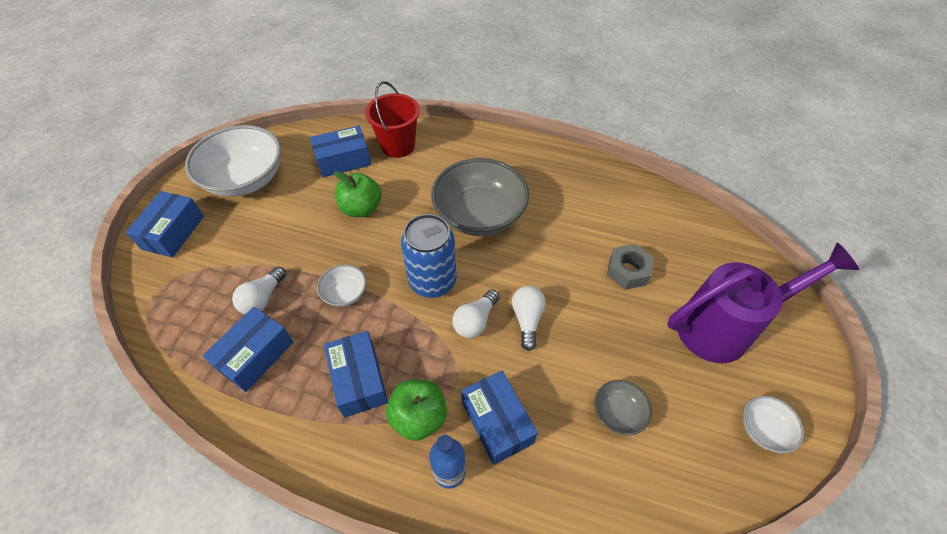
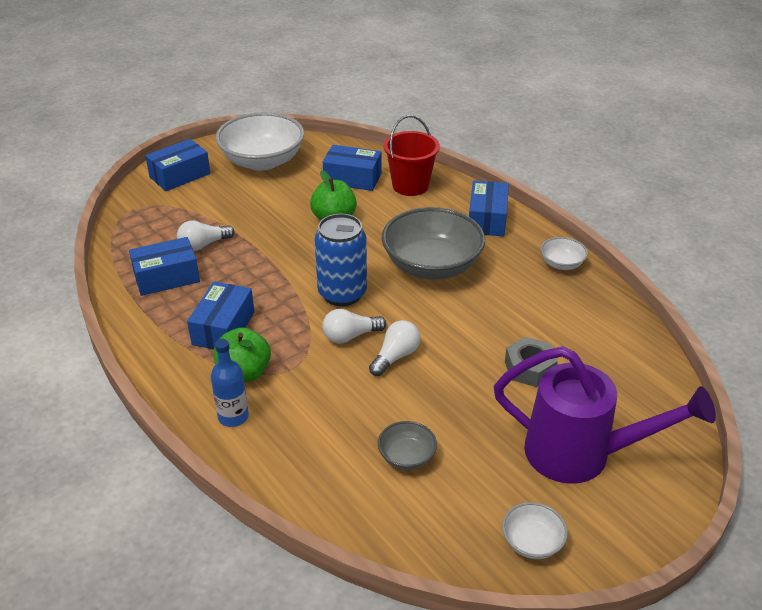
camera: 35 degrees right, 15 degrees down
white bowl [317,264,366,307] -> white bowl moved to [541,237,588,270]
blue box [461,371,538,465] -> blue box moved to [469,180,509,236]

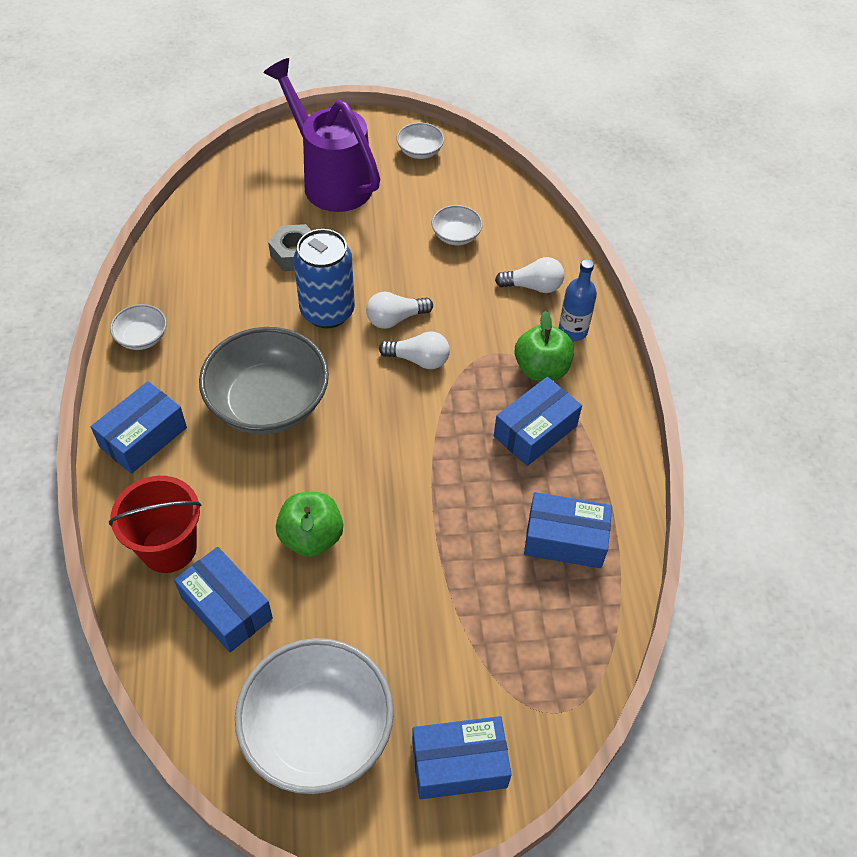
camera: 150 degrees left, 15 degrees up
white light bulb [177,220,235,251] -> white light bulb moved to [495,257,564,293]
blue can [315,214,367,306] -> blue can moved to [294,229,355,328]
grey bowl [378,421,437,470] -> white bowl [432,205,483,245]

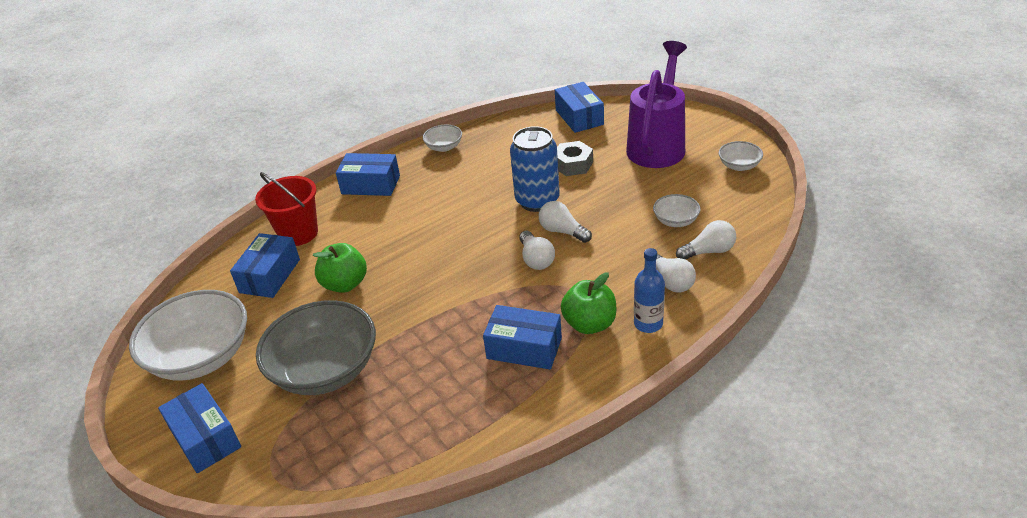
camera: 65 degrees right, 15 degrees down
grey bowl [199,327,329,434] -> grey bowl moved to [256,300,376,395]
blue box [524,492,612,568] -> blue box moved to [555,82,604,133]
none -> white light bulb [676,220,736,260]

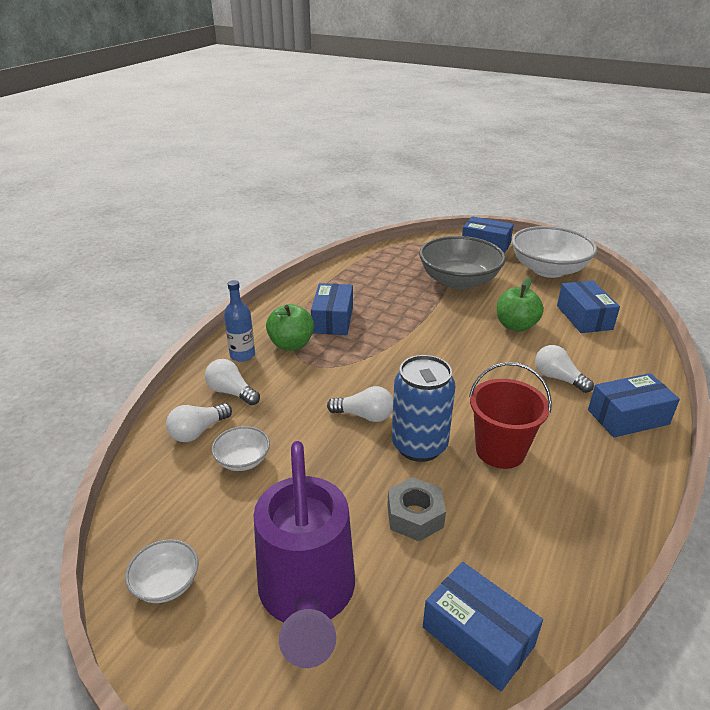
camera: 150 degrees right, 5 degrees down
red bucket [255,172,318,246] -> red bucket moved to [469,362,552,469]
white bowl [423,125,462,152] -> none
blue box [483,305,562,369] -> blue box turned 75 degrees counterclockwise [311,283,353,335]
white light bulb [519,231,555,270] -> white light bulb moved to [535,345,594,393]

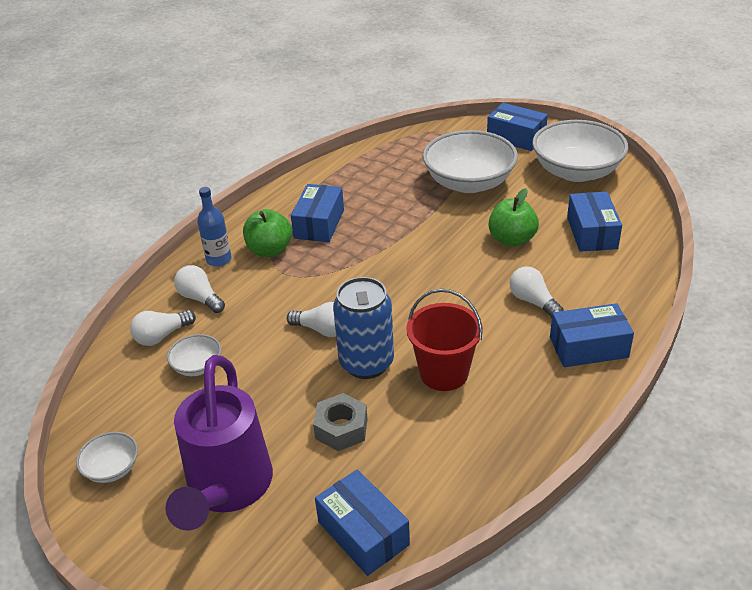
camera: 10 degrees right, 5 degrees up
grey bowl [419,236,506,290] -> white bowl [423,130,518,193]

